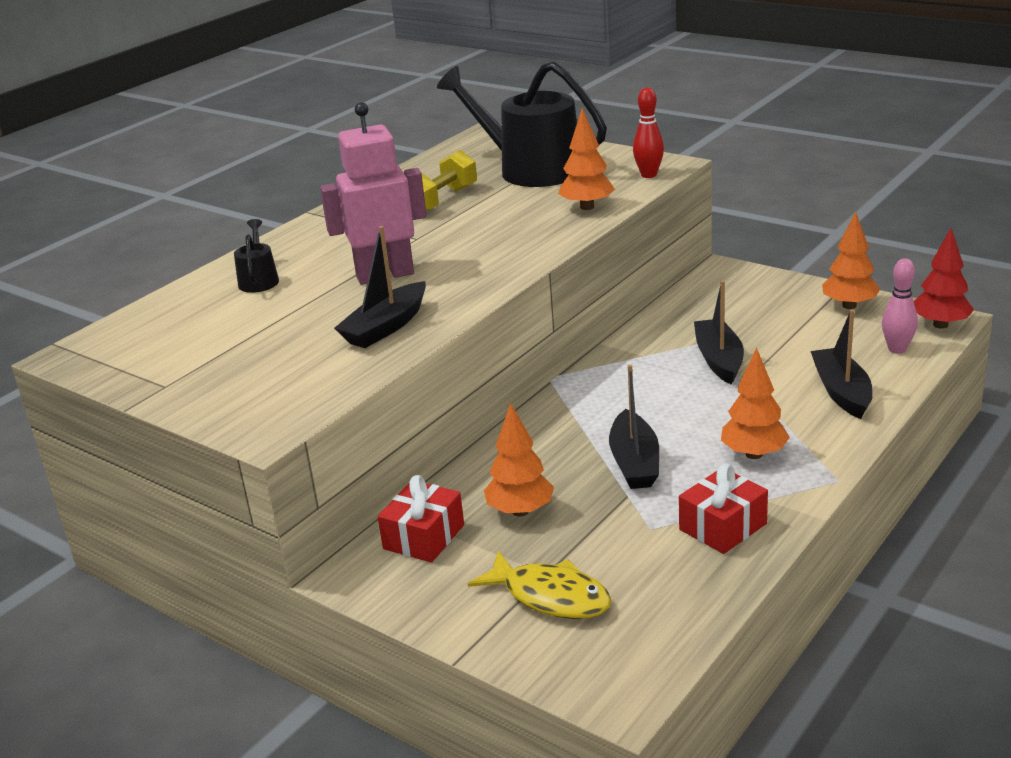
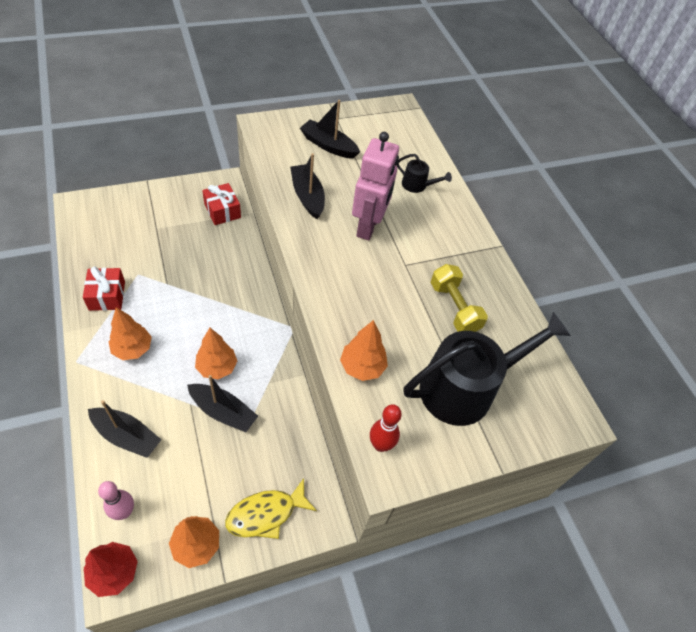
camera: 115 degrees right, 25 degrees up
yellow fish [468,550,612,619] -> yellow fish moved to [225,478,317,539]
orange tree [484,403,554,517] -> orange tree moved to [195,328,237,379]
black boat [609,365,659,489] -> black boat moved to [300,100,360,159]

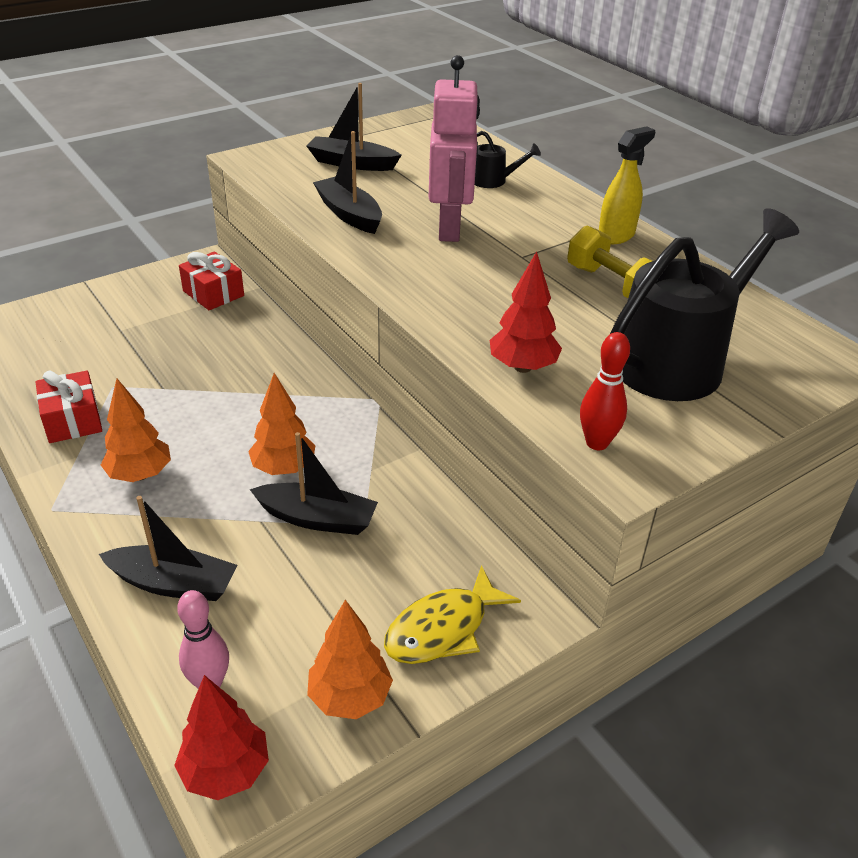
camera: 10 degrees left, 15 degrees down
orange tree [340,320,388,381] -> red tree [490,251,562,373]
none -> yellow spray bottle [599,126,655,244]

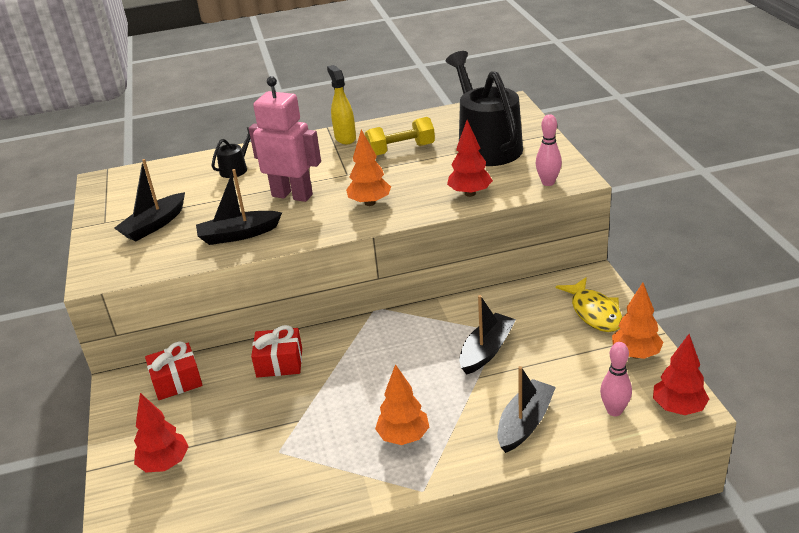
camera: 65 degrees left, 5 degrees down
red gift [35,370,102,443] -> red gift moved to [251,325,302,378]
orange tree [248,373,316,475] -> orange tree moved to [346,130,391,206]
red bowling pin [580,332,630,450] -> pink bowling pin [536,114,562,186]
none -> red tree [134,393,189,472]

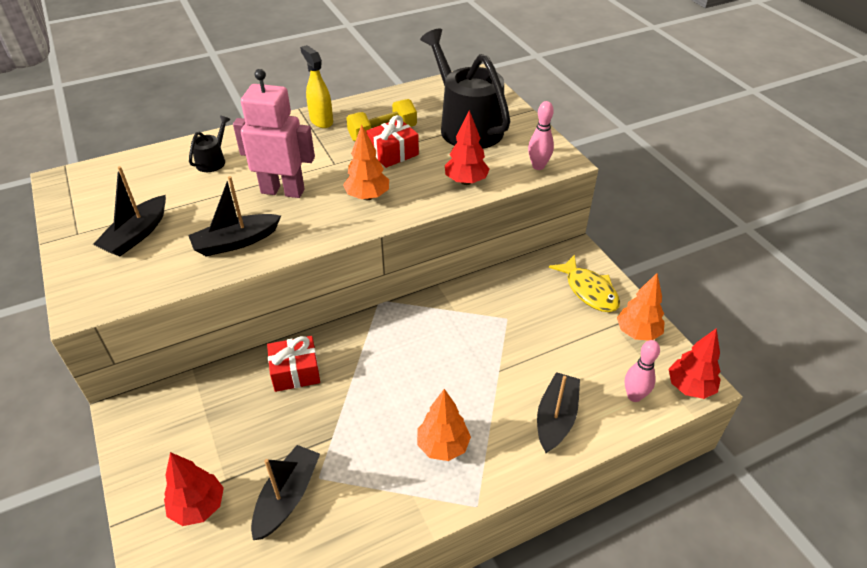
camera: 15 degrees left, 10 degrees up
red gift [145,341,202,400] -> red gift moved to [366,115,419,168]
black boat [459,295,516,375] -> black boat moved to [251,445,320,540]

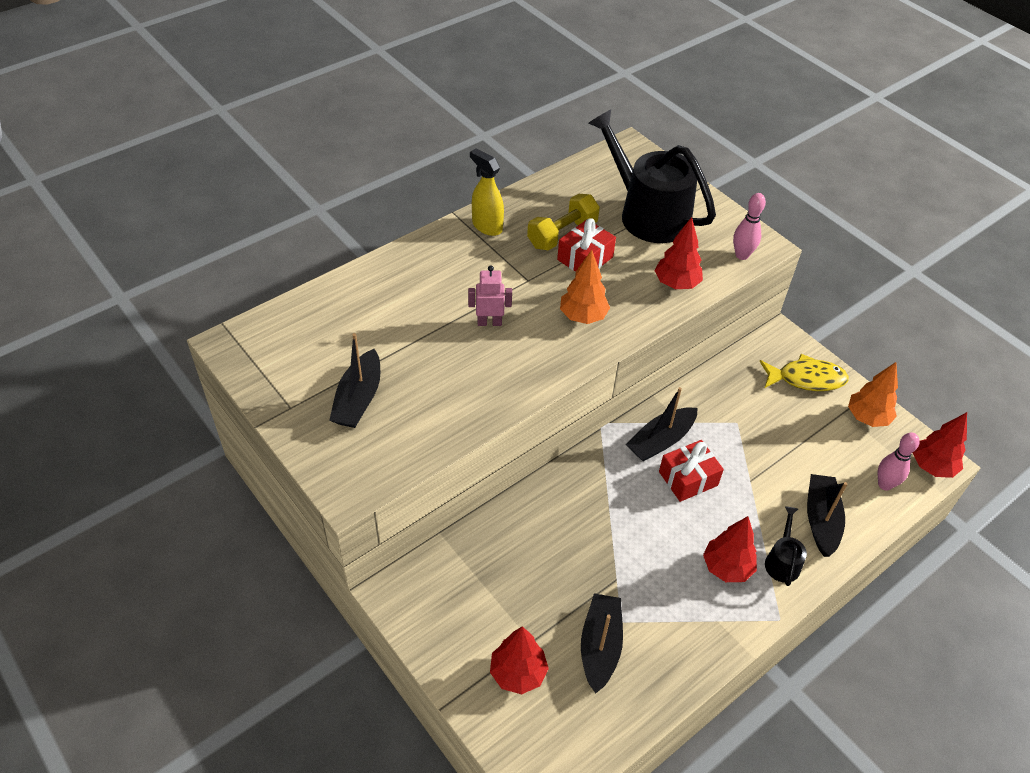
camera: 15 degrees left, 5 degrees up
black boat [188,176,281,256] -> black boat moved to [626,387,698,461]
black watering can [189,116,231,172] -> black watering can moved to [765,507,807,586]
pink robot [233,69,315,198] -> pink robot [468,265,512,326], size x0.53
red gift [267,336,320,392] -> red gift moved to [659,440,724,502]
orange tree [417,389,471,461] -> red tree [703,516,757,582]
yellow fish [549,255,620,312] -> yellow fish turned 45 degrees counterclockwise [759,354,849,391]

